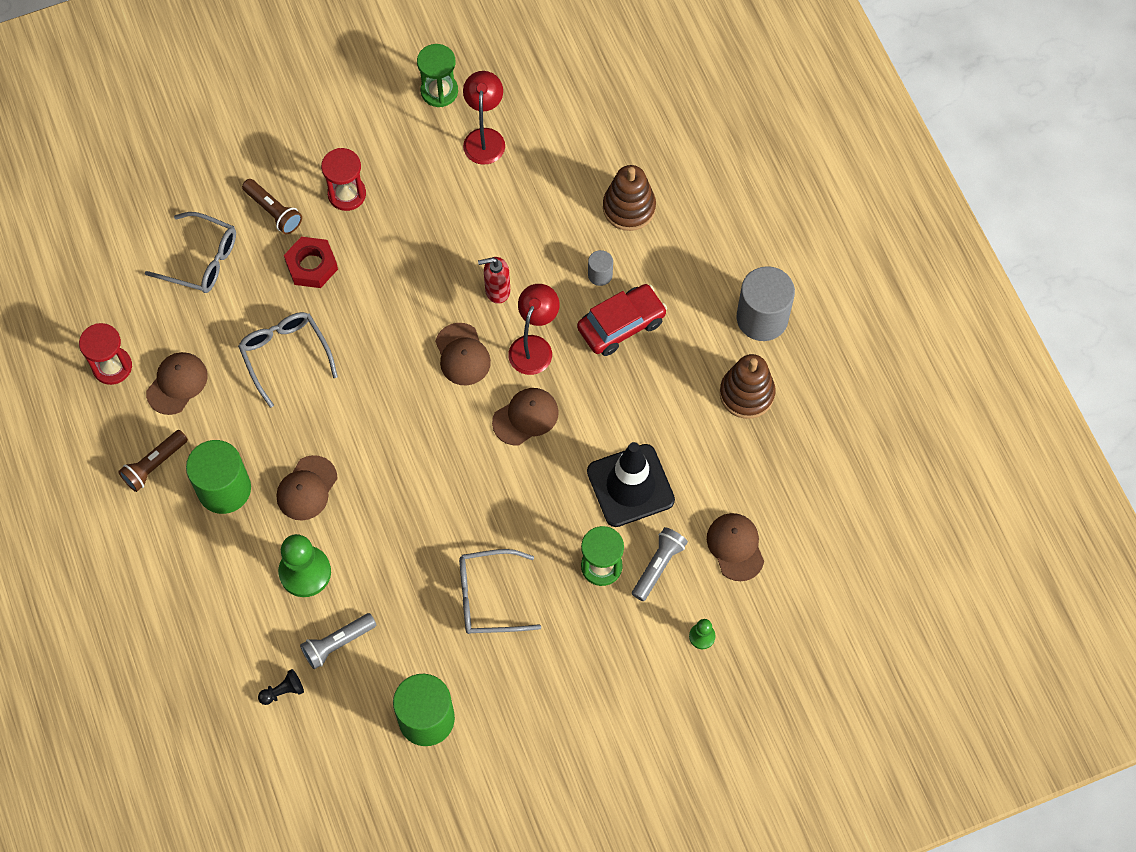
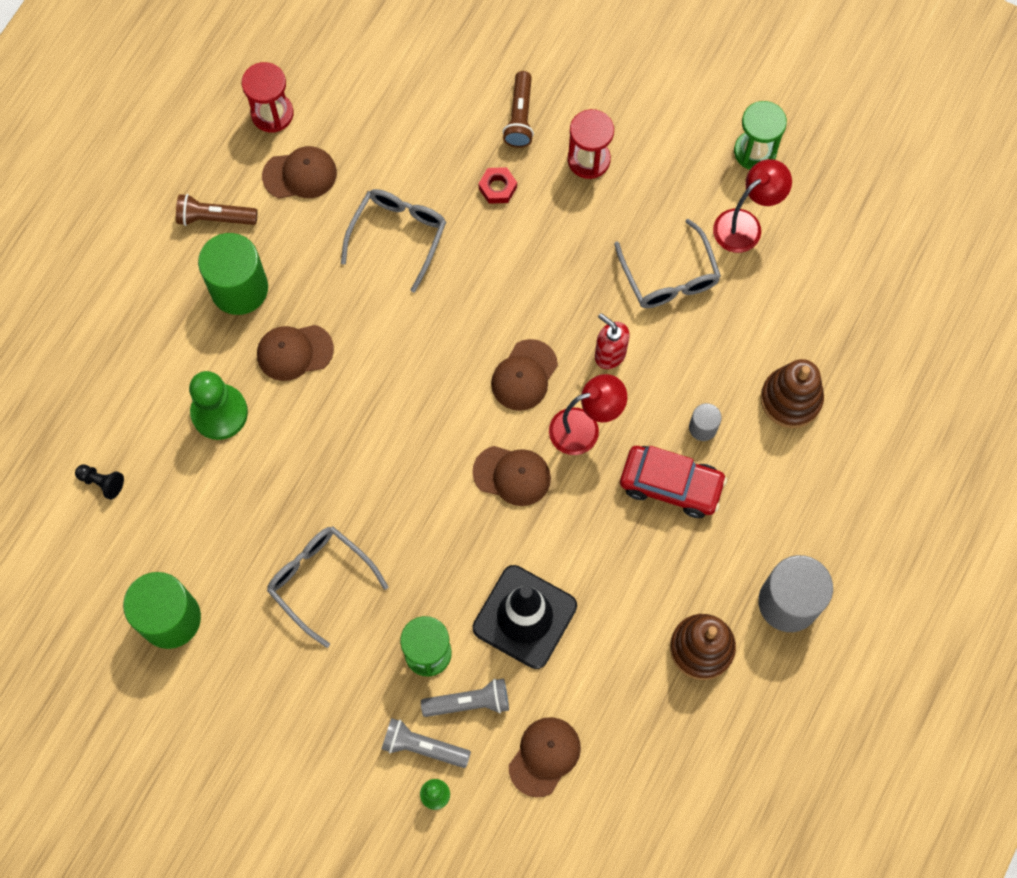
camera: 50 degrees right, 5 degrees up
grey glasses [145,212,236,293] -> grey glasses moved to [614,219,721,308]
red nut [284,237,338,288] -> red nut [479,167,517,204], size x0.65
grey flashlight [300,613,376,669] -> grey flashlight moved to [382,718,471,768]

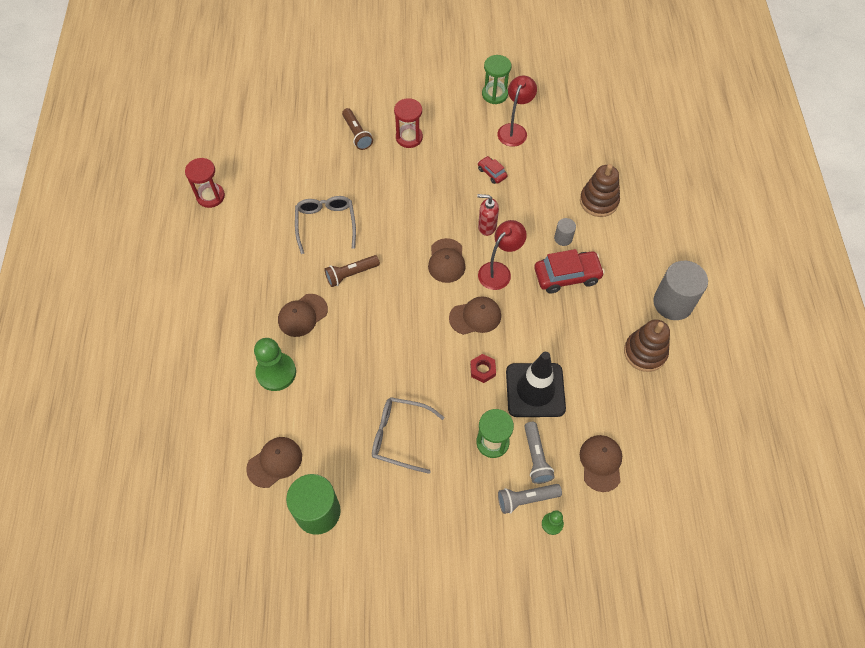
camera: 30 degrees left, 10 degrees down
black pawn [75,464,124,500] -> none
brown flashlight [176,194,257,226] -> brown flashlight moved to [325,255,380,287]
green cylinder [198,233,268,315] -> none
brown cap [262,146,337,199] -> brown cap moved to [246,437,302,488]
grey flashlight [421,679,509,717] -> grey flashlight turned 120 degrees clockwise [524,422,555,484]
red nut [479,167,517,204] -> red nut moved to [470,354,496,383]
grey glasses [614,219,721,308] -> red car [478,156,507,184]

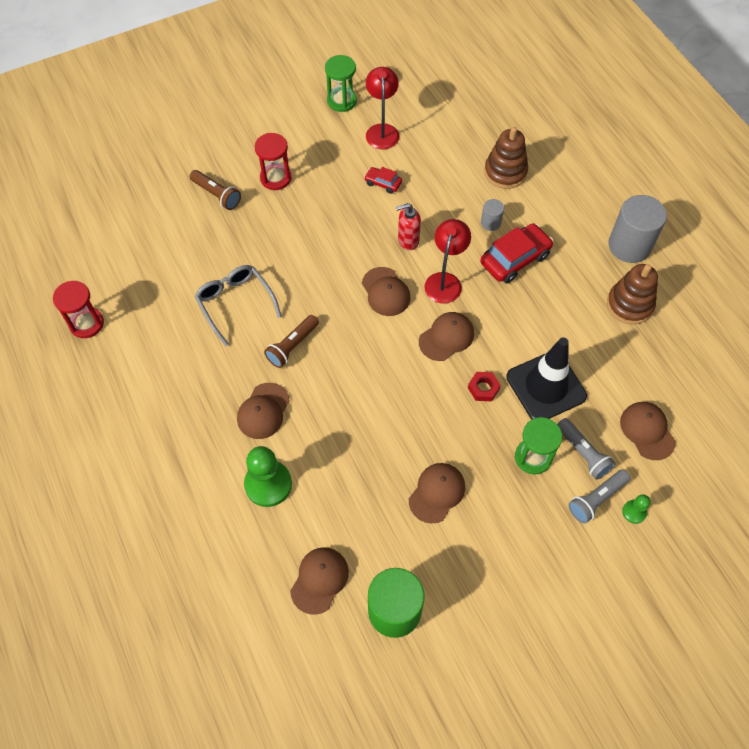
camera: 25 degrees left, 0 degrees up
grey glasses [372,397,445,474] -> brown cap [409,463,465,523]

